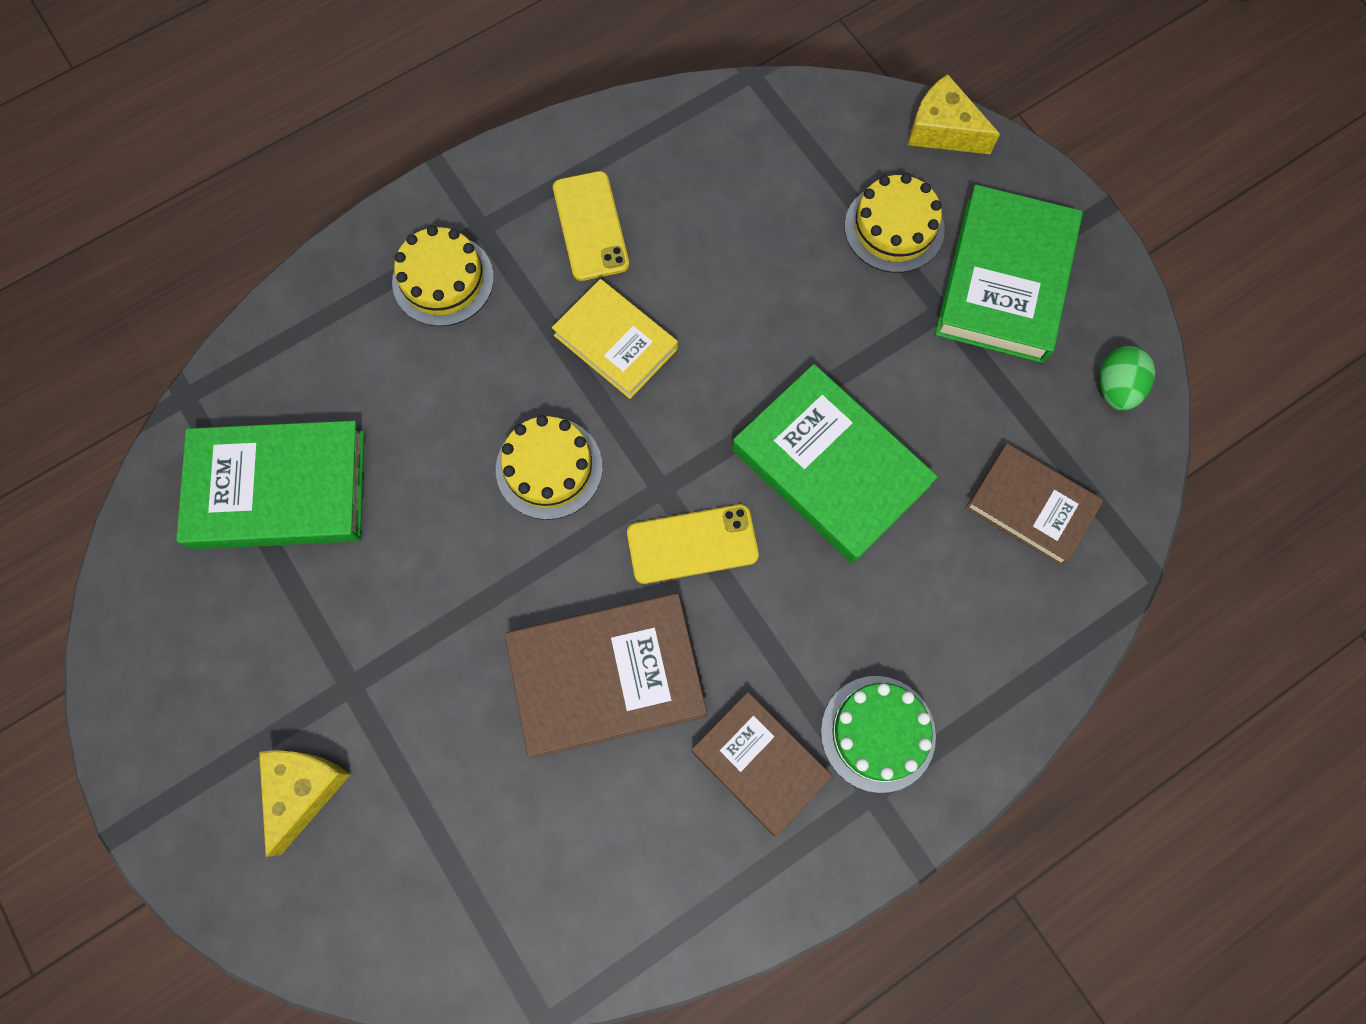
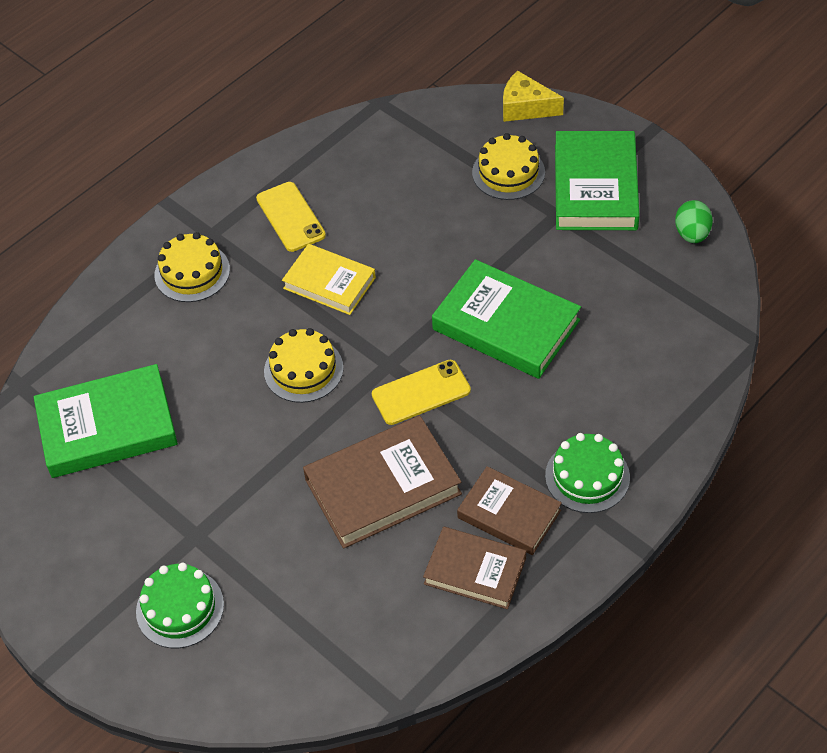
camera: 10 degrees left, 20 degrees down
yellow cheese [259,750,351,857] -> green cake [136,563,224,648]
brown book [966,443,1104,566] -> brown book moved to [423,527,526,609]

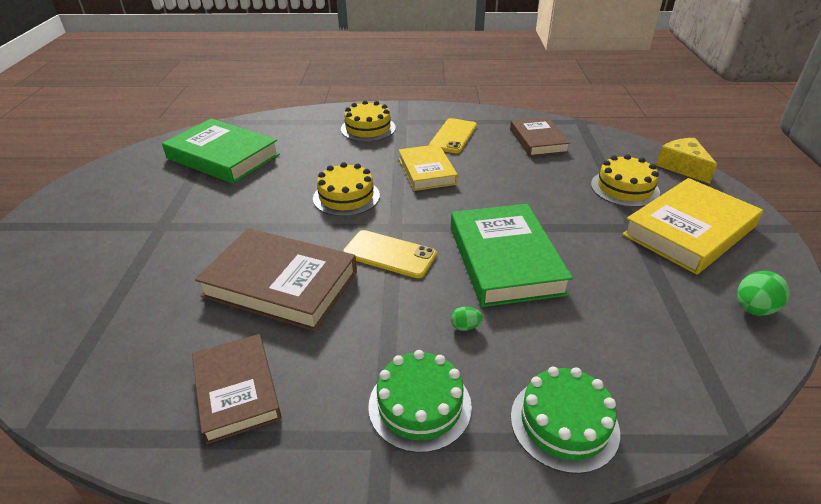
camera: 45 degrees right, 15 degrees down
green cake [136,563,224,648] -> green cake moved to [511,367,620,474]
brown book [457,466,562,555] -> brown book moved to [510,117,570,157]
green book [555,131,640,230] -> yellow book [622,178,763,275]
none -> green egg [451,307,483,331]

